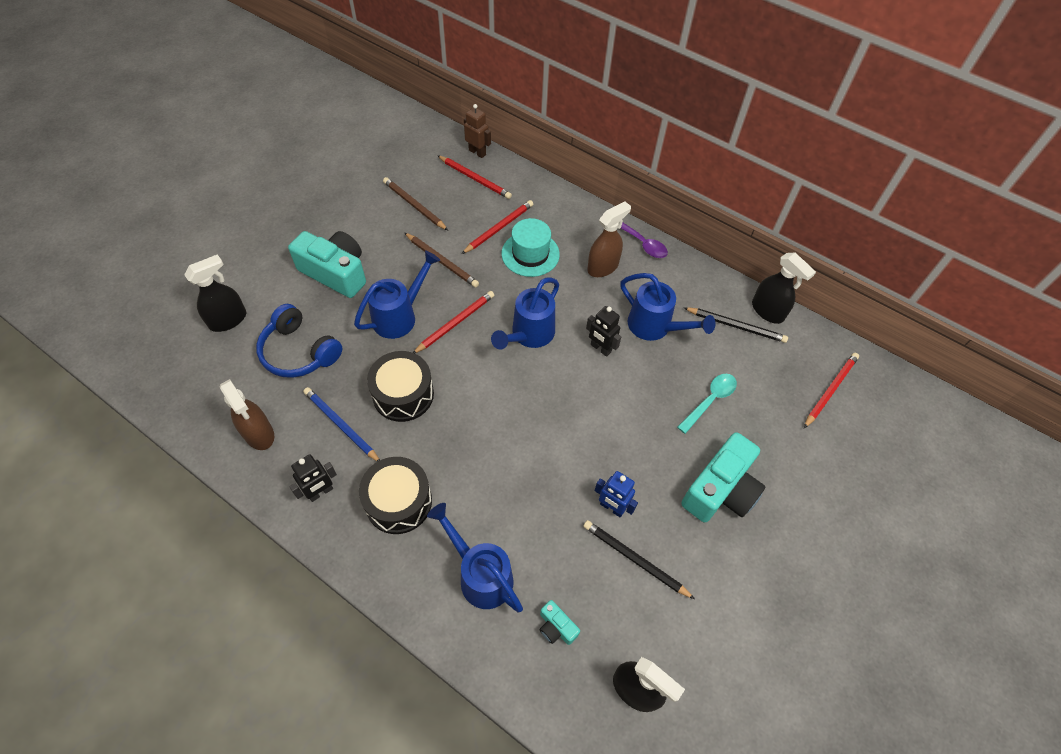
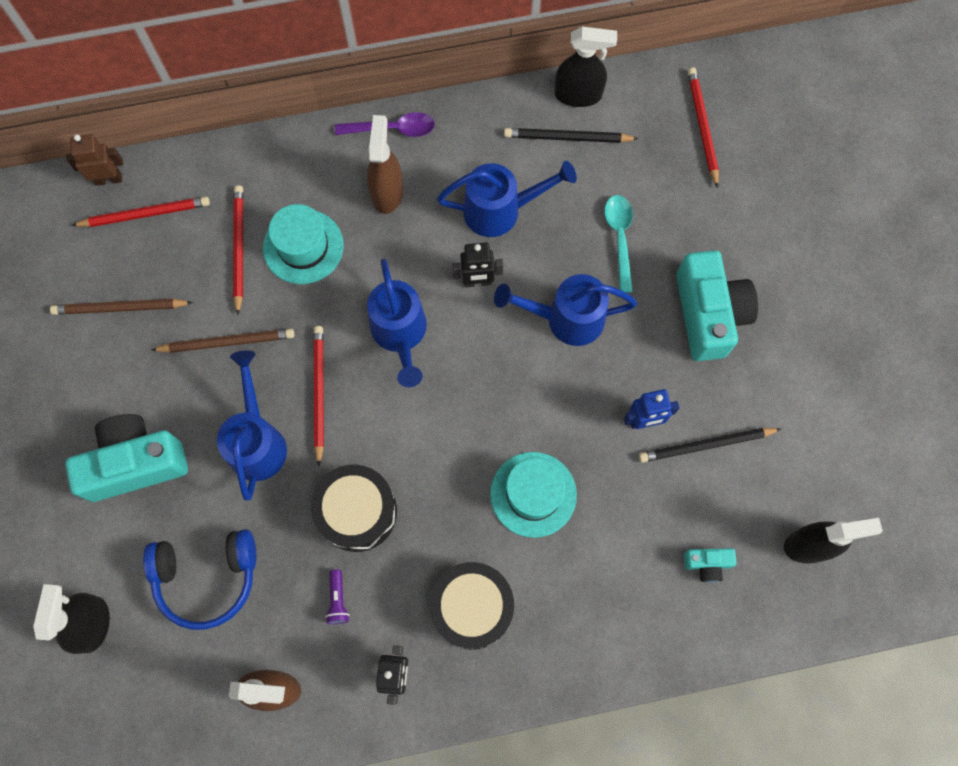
camera: 45 degrees left, 15 degrees up
blue pencil [303,387,380,462] -> purple flashlight [325,570,349,624]
blue watering can [427,503,523,612] -> blue watering can moved to [494,274,637,346]
black pencil [683,307,788,343] -> black pencil turned 150 degrees counterclockwise [504,128,639,143]
none -> turquoise hat [490,452,577,538]

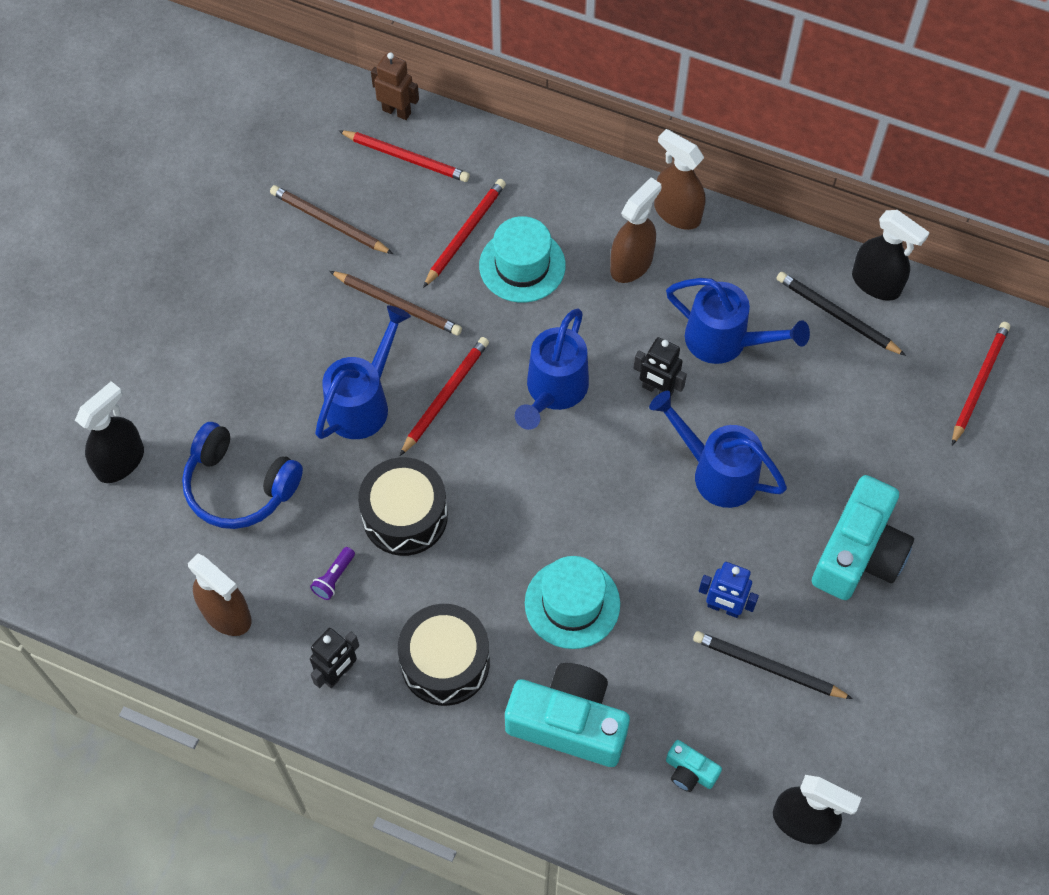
camera: 35 degrees right, 10 degrees down
turquoise camera [65,414,188,502] -> turquoise camera moved to [505,663,630,767]
purple spoon [335,112,435,137] -> brown spray bottle [654,129,705,230]
turquoise spoon [604,195,633,293] -> none

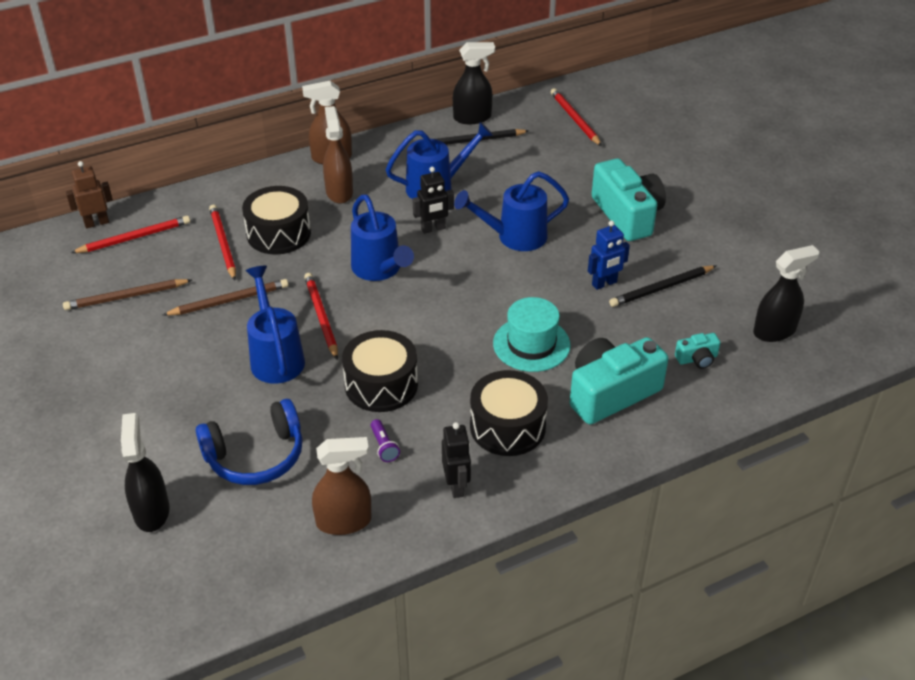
camera: 50 degrees left, 20 degrees down
turquoise hat [479,216,566,303] -> black drum [242,186,311,254]

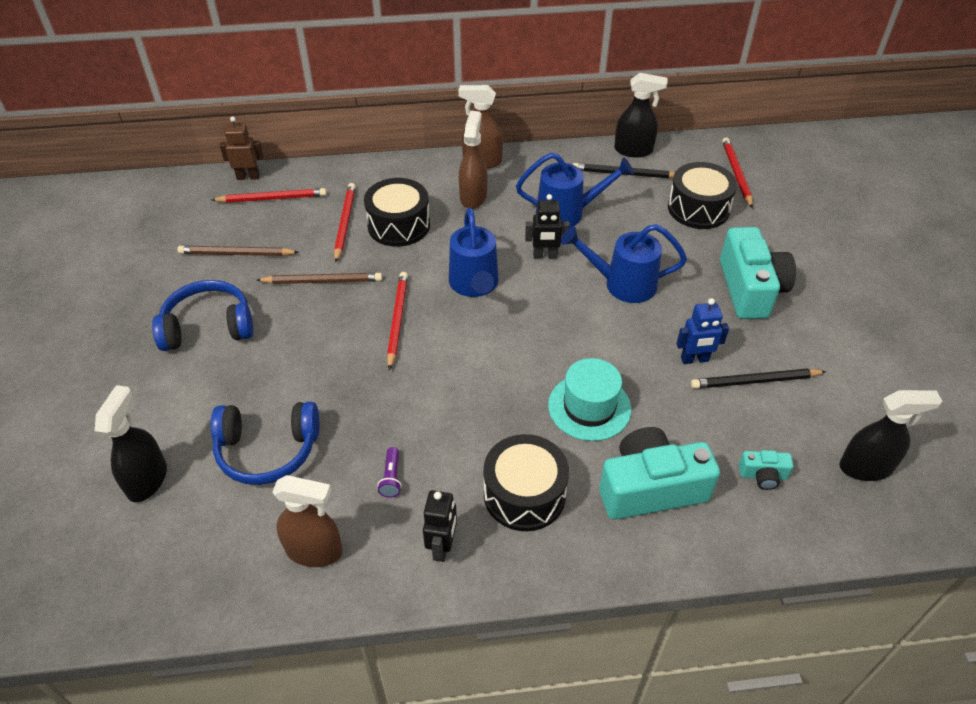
camera: 20 degrees right, 5 degrees up
blue watering can [246,266,305,384] -> none
black drum [342,330,418,412] -> black drum moved to [668,162,737,229]
none -> blue headphones [152,280,253,351]

